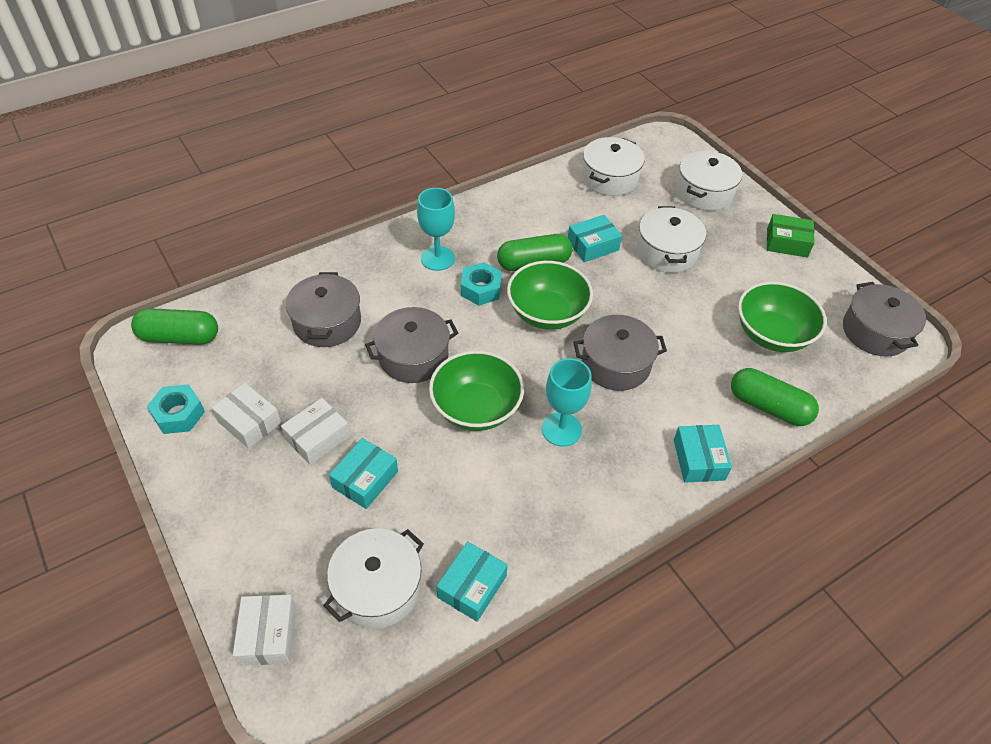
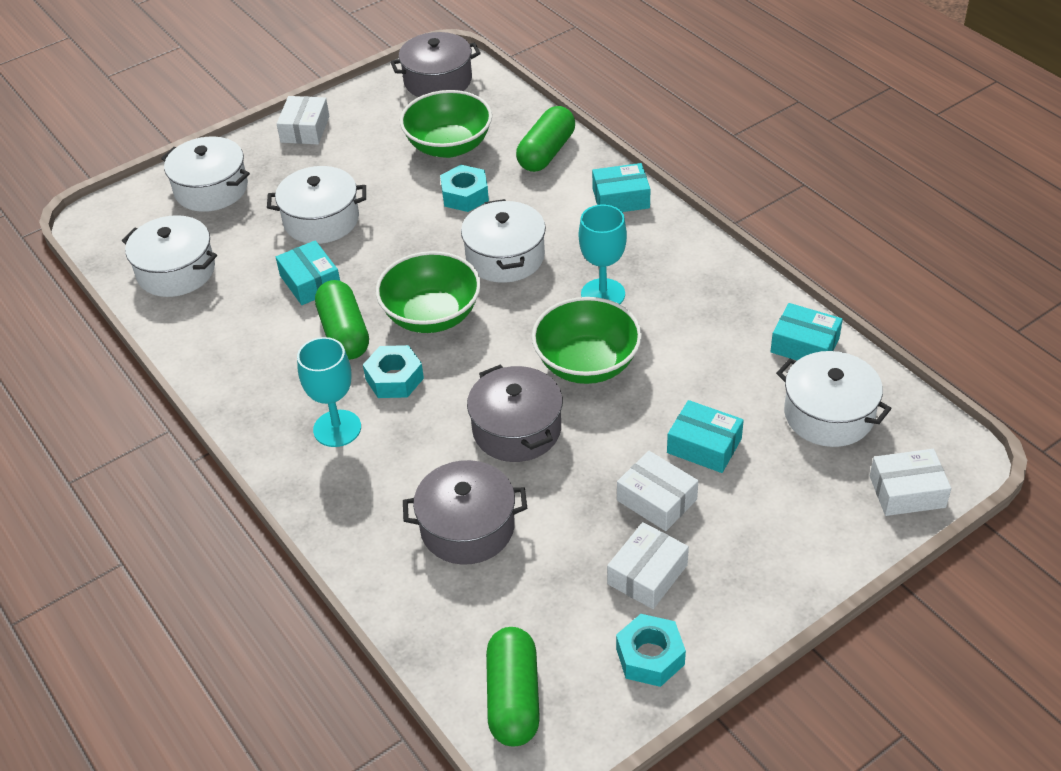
camera: 90 degrees left, 5 degrees down
grey pot [573,315,667,391] -> white pot [461,199,546,283]
green box [767,214,815,258] -> white box [277,96,329,144]
none -> turquoise nut [440,165,489,212]

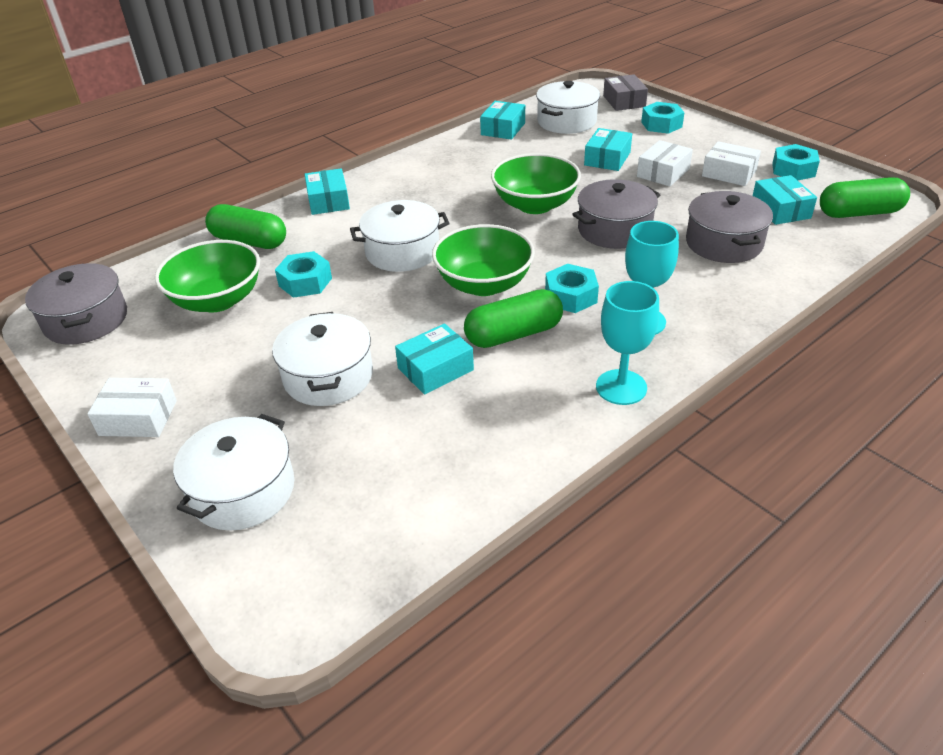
camera: 95 degrees left, 5 degrees down
white pot [122,215,217,297] -> none
turquoise goblet [579,204,627,304] -> turquoise goblet moved to [596,281,659,405]
white box [870,449,951,516] -> grey box [603,74,648,111]
none -> turquoise nut [641,102,685,134]
none -> turquoise box [753,175,817,225]

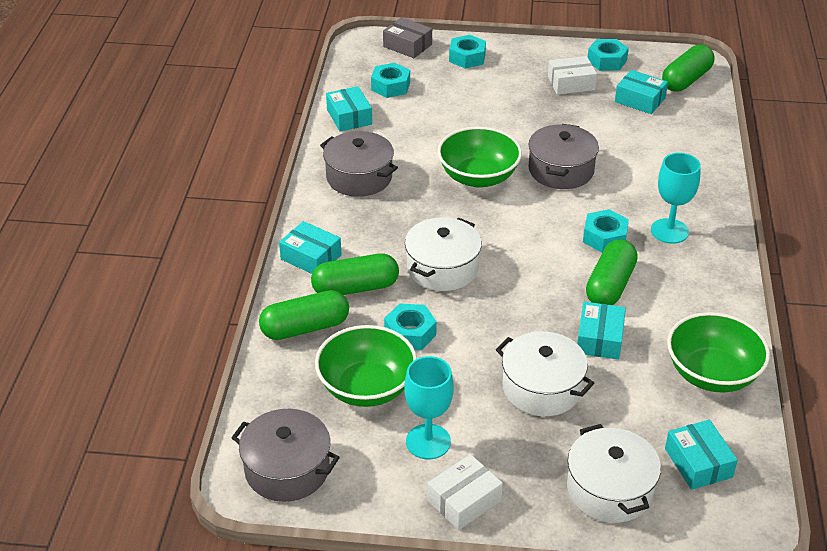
camera: 45 degrees left, 0 degrees up
green bowl [432,224,535,296] -> green bowl moved to [667,312,770,393]
white pot [536,81,600,134] -> turquoise nut [371,63,410,98]
turquoise box [584,128,632,171] -> turquoise box moved to [665,420,738,490]
turquoise goblet [596,281,659,405] -> turquoise goblet moved to [404,356,453,459]
white box [637,140,693,186] -> none
grey pot [686,191,773,263] -> grey pot moved to [320,131,398,197]
none -> green capsule [311,253,399,295]

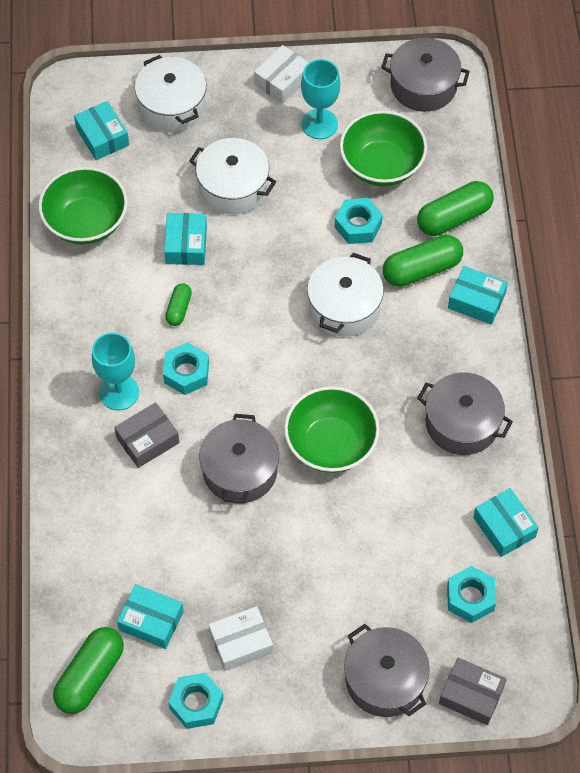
camera: 170 degrees right, 20 degrees up
turquoise nut [449,35,486,69] -> grey pot [344,624,430,717]
green capsule [586,239,638,305] -> green capsule [165,283,192,326], size x0.55
none -> grey box [114,402,179,468]

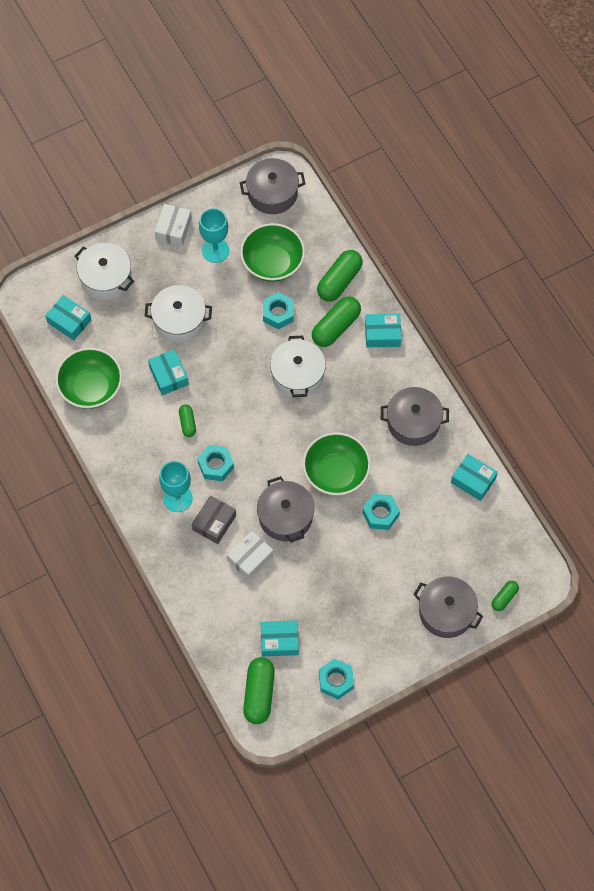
camera: 25 degrees left, 5 degrees up
white box [209,606,273,671] -> white box moved to [227,531,274,580]
grey box [439,658,507,725] -> green capsule [491,581,519,611]
turquoise nut [447,566,496,623] -> turquoise nut moved to [362,494,400,530]

